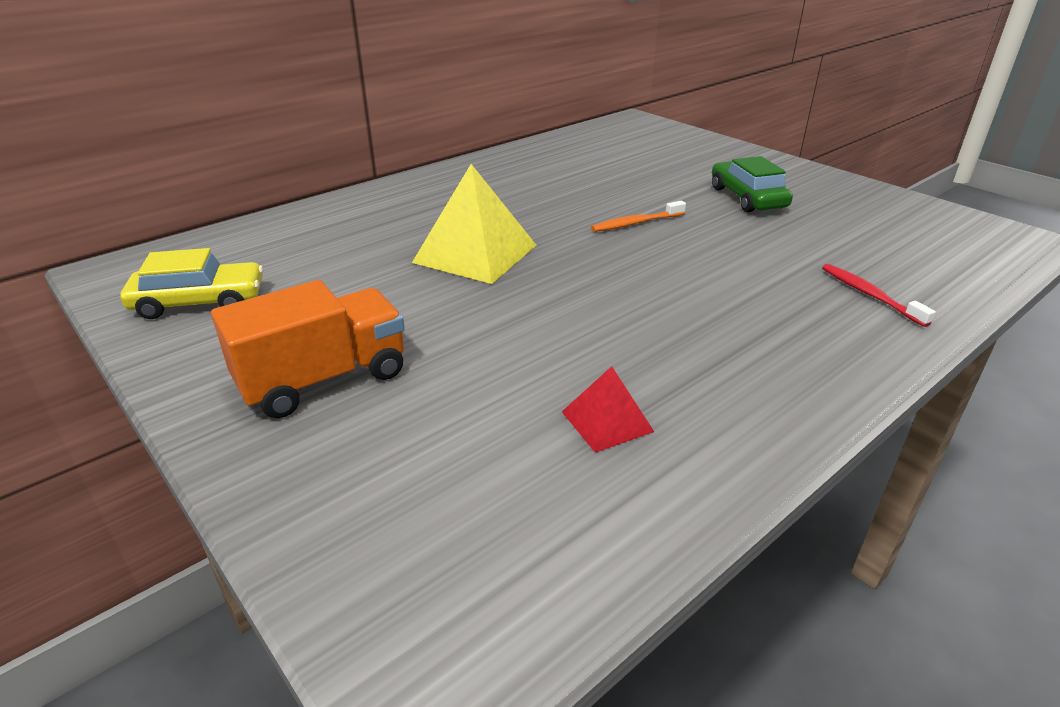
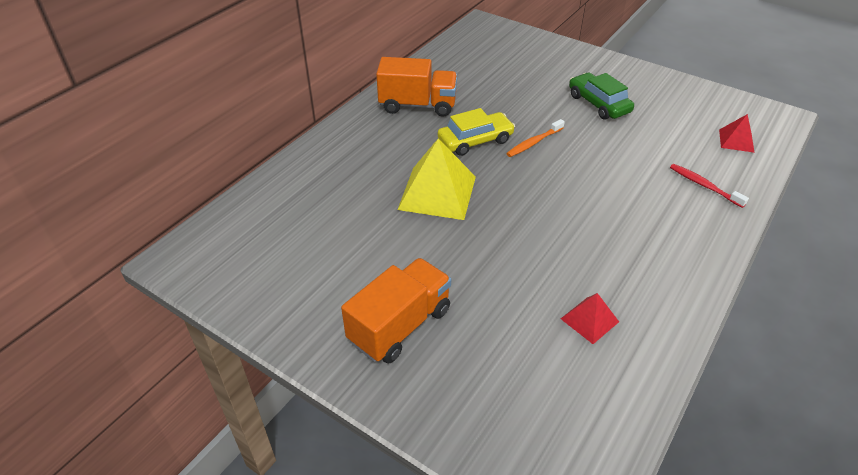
camera: 15 degrees left, 10 degrees up
yellow car [120,248,263,319] -> yellow car moved to [438,108,515,156]
none -> orange truck [376,57,457,117]
none -> red pyramid [719,114,755,153]

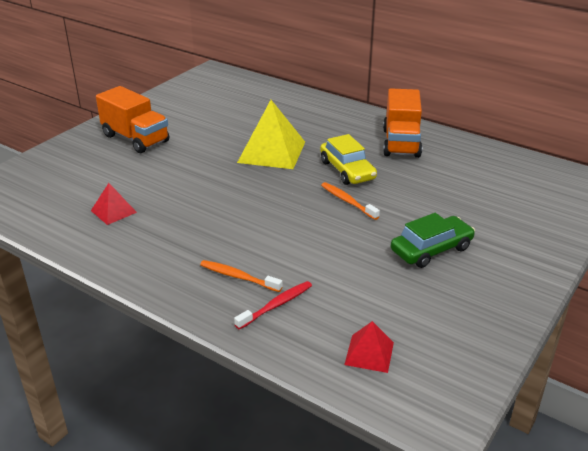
camera: 90 degrees right, 10 degrees down
none -> orange toothbrush [200,260,282,292]

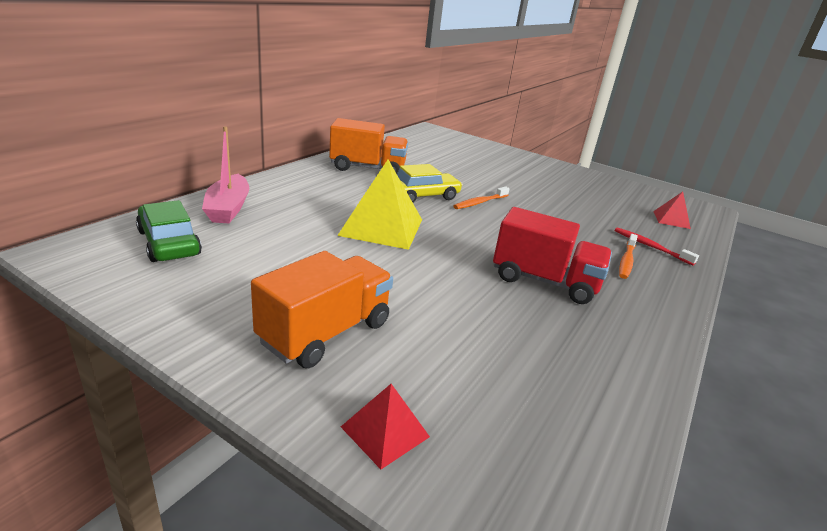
camera: 95 degrees left, 5 degrees down
red pyramid [91,183,137,225] -> red pyramid moved to [341,384,430,469]
green car [391,213,475,268] -> green car moved to [136,200,202,262]
none -> pink boat [202,126,249,223]
none -> red truck [493,207,612,304]

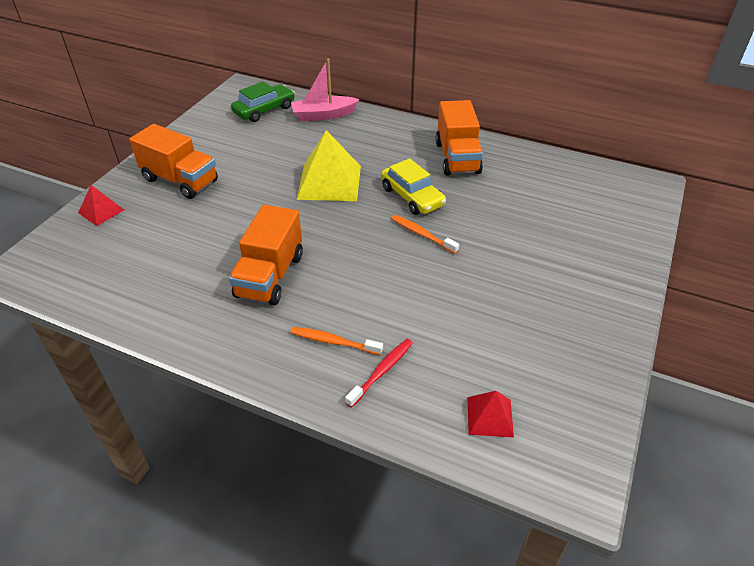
camera: 85 degrees right, 15 degrees up
red truck [493,207,612,304] -> orange truck [229,205,303,305]

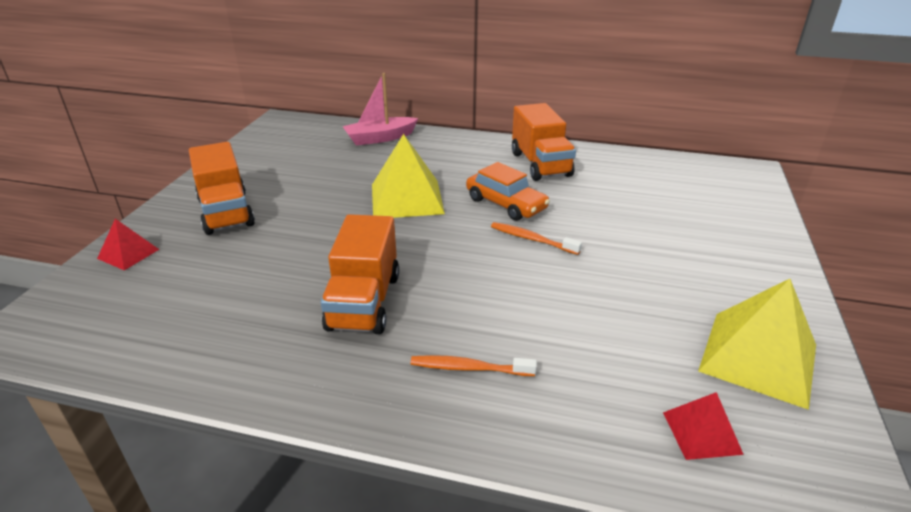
camera: 10 degrees left, 10 degrees down
orange truck [129,124,218,199] -> orange truck turned 45 degrees clockwise [189,142,255,235]
green car [231,81,295,122] -> none
red toothbrush [345,339,413,408] -> none
yellow car [381,158,446,215] -> orange car [466,162,550,221]
none -> yellow pyramid [698,279,816,410]

